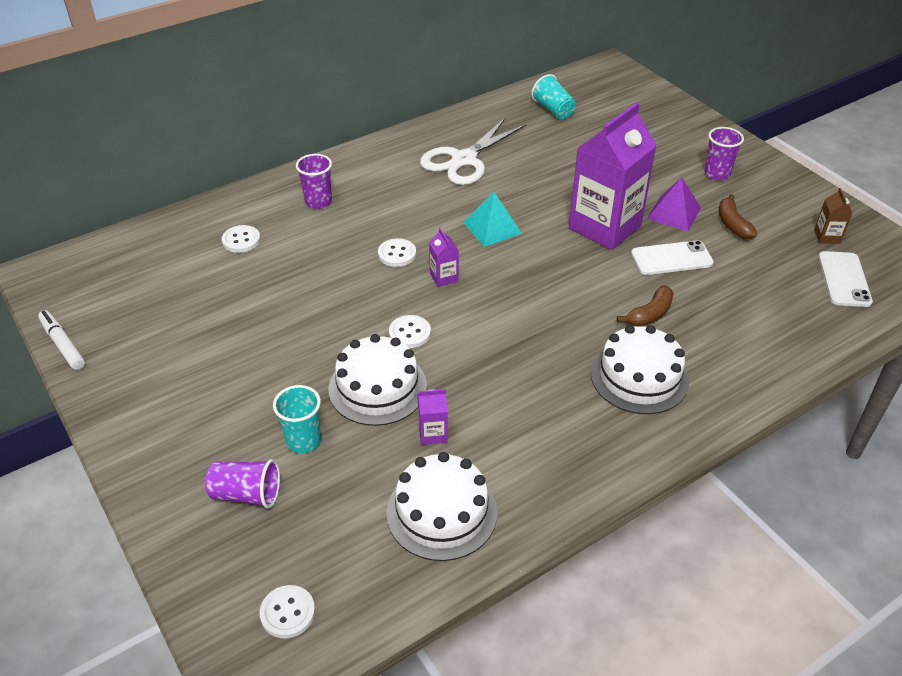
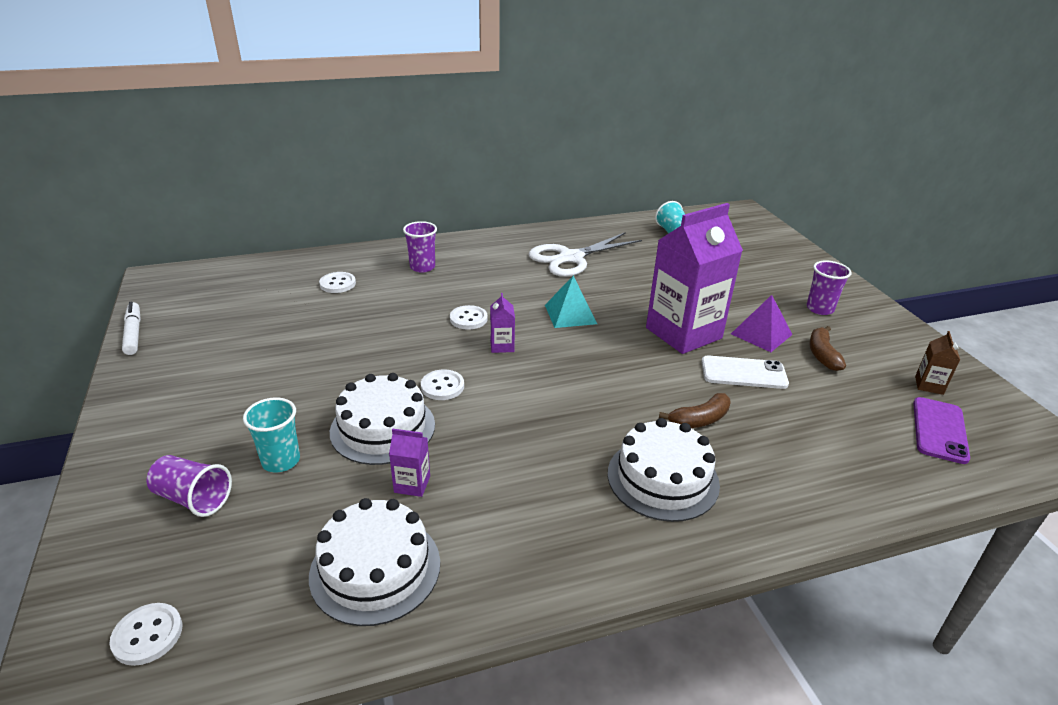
camera: 15 degrees right, 10 degrees down
white phone [818,251,873,307] -> purple phone [913,397,970,464]

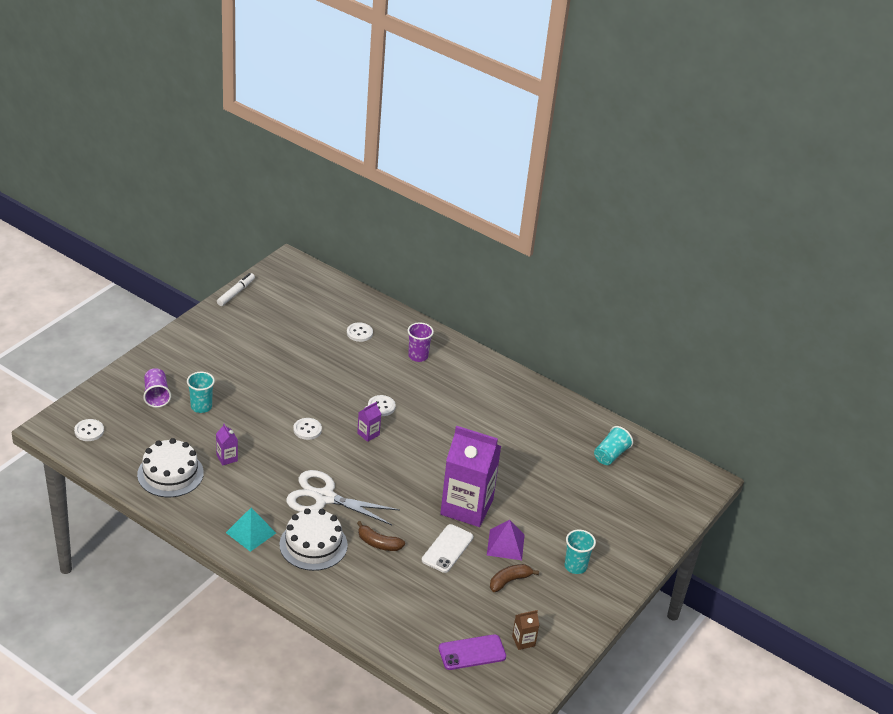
camera: 50 degrees right, 5 degrees up
white cake [330,373,435,465] -> none
white scissors [529,232,642,277] -> white scissors moved to [286,470,400,525]
turquoise pyramid [545,275,597,328] -> turquoise pyramid moved to [226,508,276,552]
white phone [702,355,789,389] -> white phone turned 60 degrees clockwise [422,524,473,573]
purple cup [807,261,851,315] -> turquoise cup [565,530,596,574]

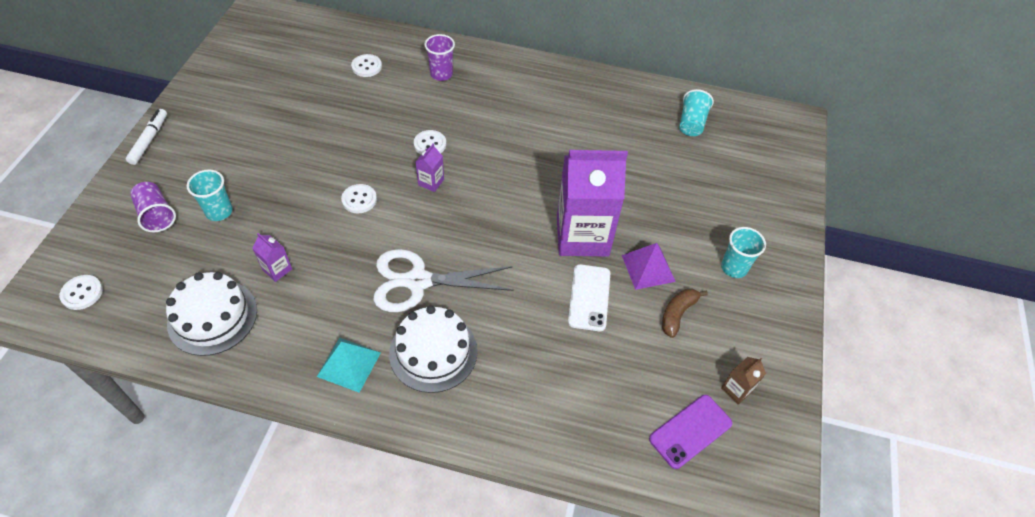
camera: 20 degrees left, 15 degrees up
white marker [217,273,255,306] -> white marker moved to [126,109,167,165]
brown banana [357,521,405,551] -> none

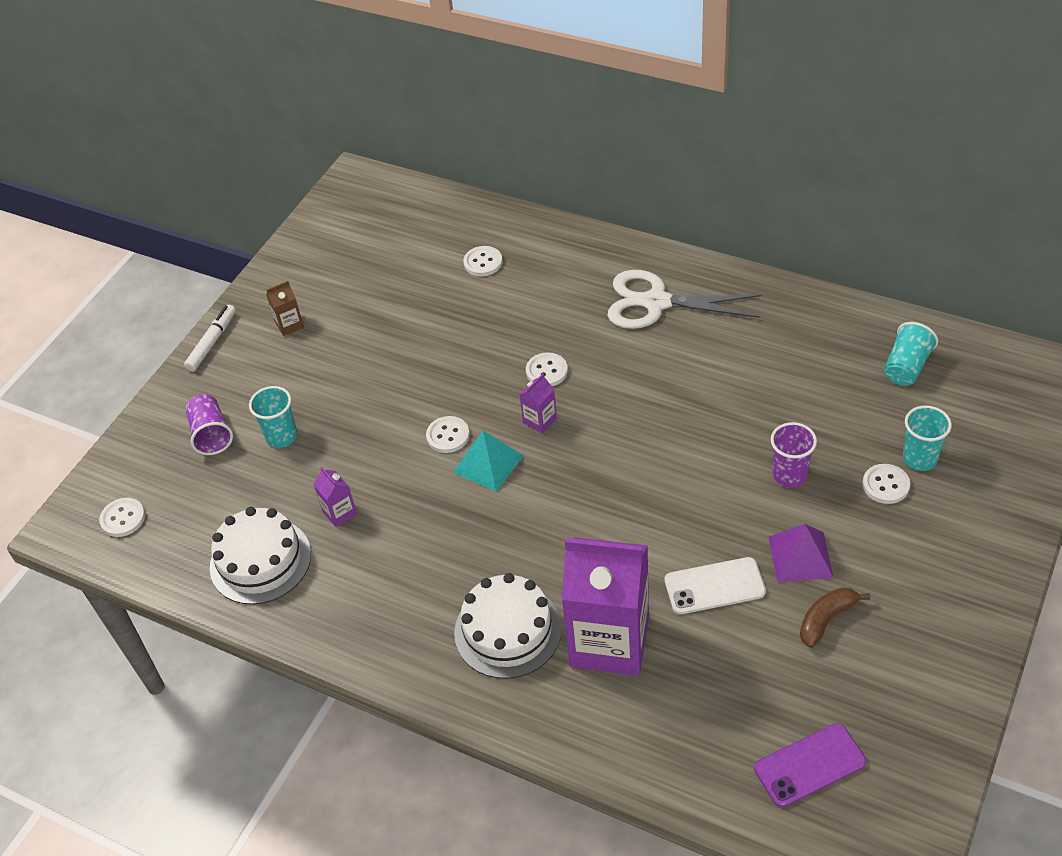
camera: 20 degrees right, 5 degrees down
turquoise pyramid [317,338,381,393] -> turquoise pyramid moved to [453,430,524,492]
white scissors [373,249,514,312] -> white scissors moved to [607,270,762,329]
purple cup [424,34,455,81] -> purple cup moved to [771,422,817,488]
purple carton [557,150,628,256] -> purple carton moved to [562,537,649,676]
white phone [568,264,610,331] -> white phone turned 60 degrees clockwise [665,557,766,614]
turquoise cup [721,227,766,278] -> turquoise cup moved to [903,405,952,471]
brown carton [721,357,766,404] -> brown carton moved to [266,281,304,336]
none -> white button [863,464,910,504]

